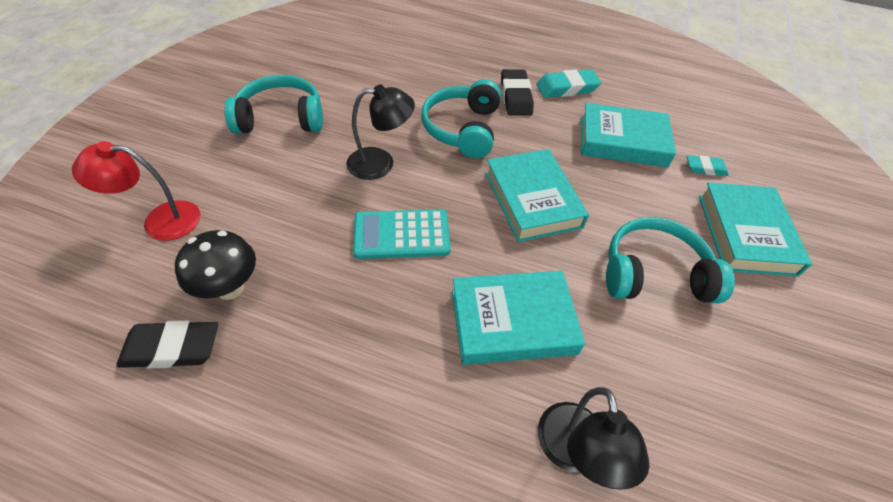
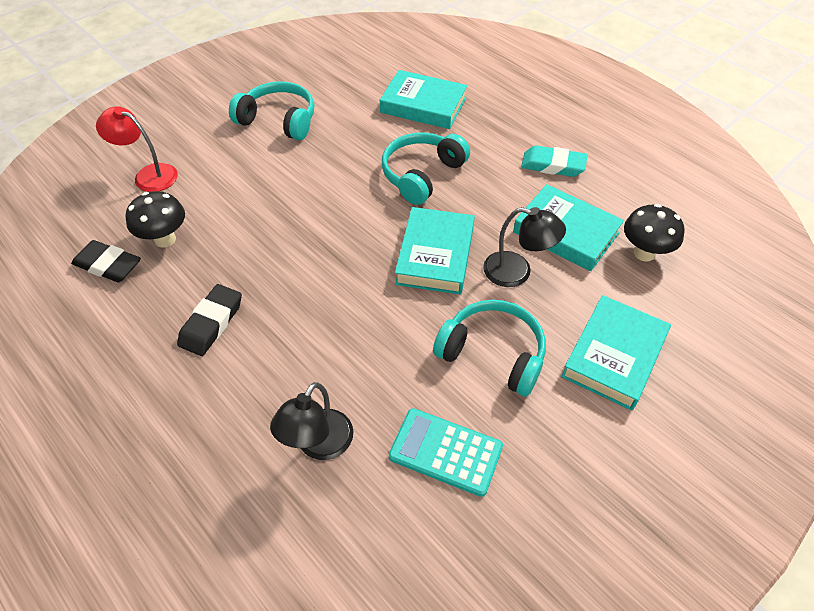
camera: 30 degrees right, 0 degrees up
black lamp [346,84,415,180] -> black lamp moved to [483,207,566,287]
turquoise calculator [353,209,451,259] -> turquoise calculator moved to [389,408,503,497]
turquoise book [452,271,585,365] -> turquoise book moved to [380,70,467,129]
black eraser [501,69,534,116] -> black eraser moved to [177,284,242,356]
turquoise eraser [687,155,729,176] -> none
none -> black mushroom [624,204,685,262]

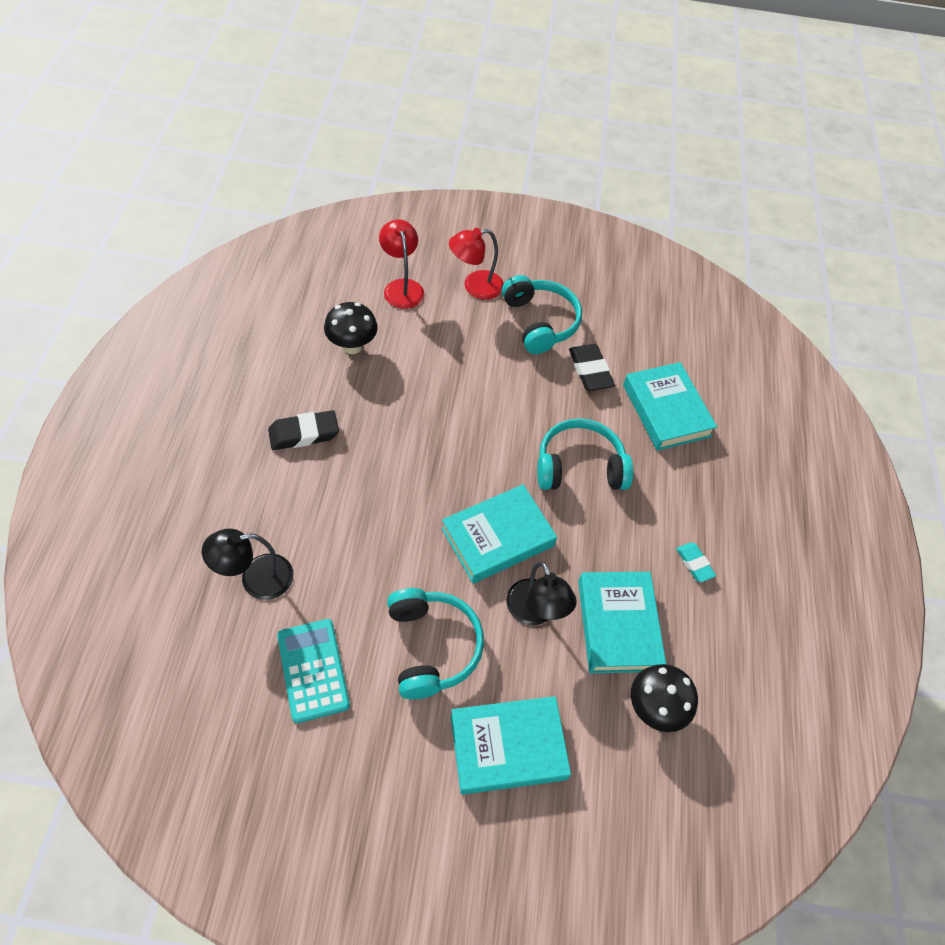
camera: 45 degrees right, 5 degrees up
black eraser [71,240,141,282] -> black eraser moved to [569,344,615,391]
turquoise eraser [521,145,588,177] -> turquoise eraser [676,543,716,582], size x0.62
none -> red lamp [449,228,504,300]

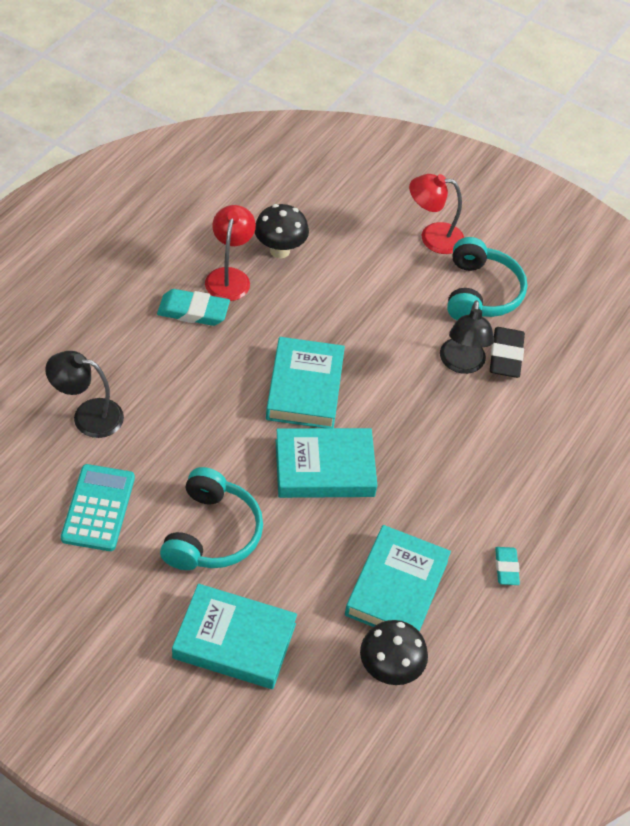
camera: 25 degrees right, 5 degrees down
black eraser [268,410,339,450] -> turquoise eraser [157,289,230,326]
red lamp [379,219,424,309] -> red lamp moved to [205,205,256,301]
black lamp [506,561,577,625] -> black lamp moved to [440,300,494,374]
turquoise headphones [537,419,633,490] -> none
turquoise book [623,362,717,451] -> turquoise book moved to [266,337,345,428]

